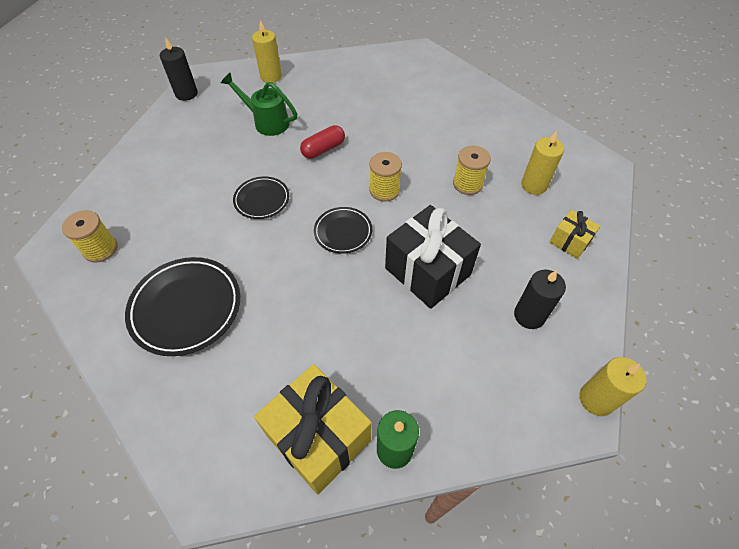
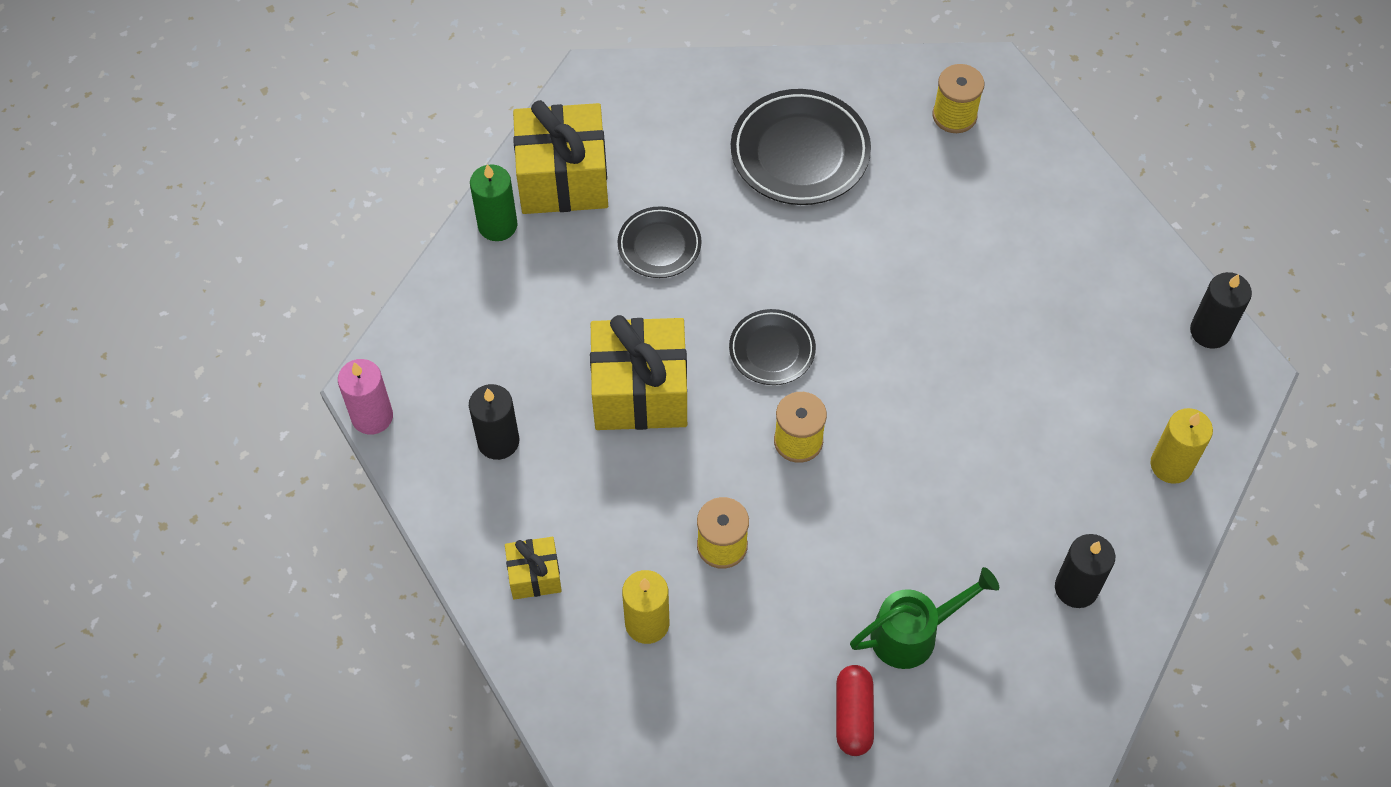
camera: 130 degrees right, 5 degrees up
green watering can [221,72,297,136] -> green watering can moved to [850,567,999,669]
black plate [233,177,289,219] -> black plate moved to [617,206,702,278]
red capsule [300,125,345,159] -> red capsule moved to [836,665,874,756]
black gift [385,205,481,309] -> yellow gift [590,315,687,430]
yellow candle [579,357,646,416] -> pink candle [338,359,393,435]
none -> black candle [1055,534,1115,608]

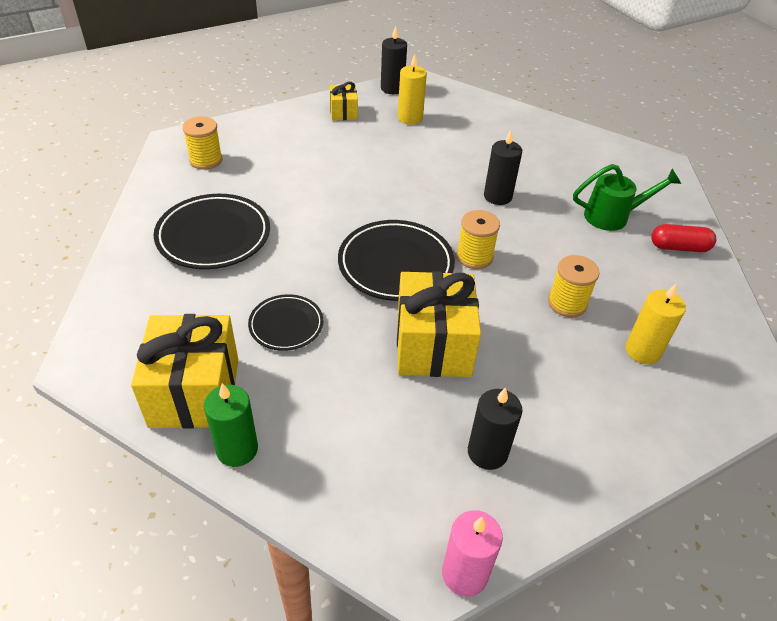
camera: 90 degrees left, 15 degrees down
yellow gift [505,537,562,600] -> yellow gift moved to [330,82,358,121]
black plate [729,309,816,385] -> black plate [338,220,455,301], size x1.71
green watering can [850,567,999,669] -> green watering can turned 105 degrees clockwise [573,164,681,231]
black candle [1055,534,1115,608] -> black candle moved to [484,130,522,205]
yellow candle [1151,408,1213,484] -> yellow candle moved to [398,54,427,125]

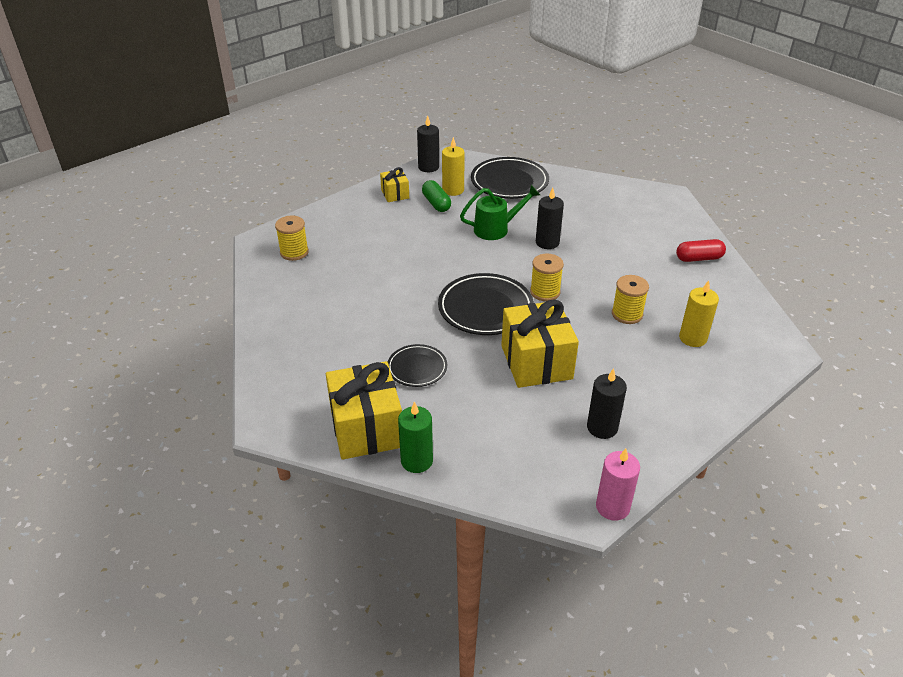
camera: 10 degrees left, 5 degrees down
black plate [153,194,270,269] -> black plate moved to [471,157,549,199]
green watering can [573,164,681,231] -> green watering can moved to [460,185,540,240]
none -> green capsule [422,180,451,212]

